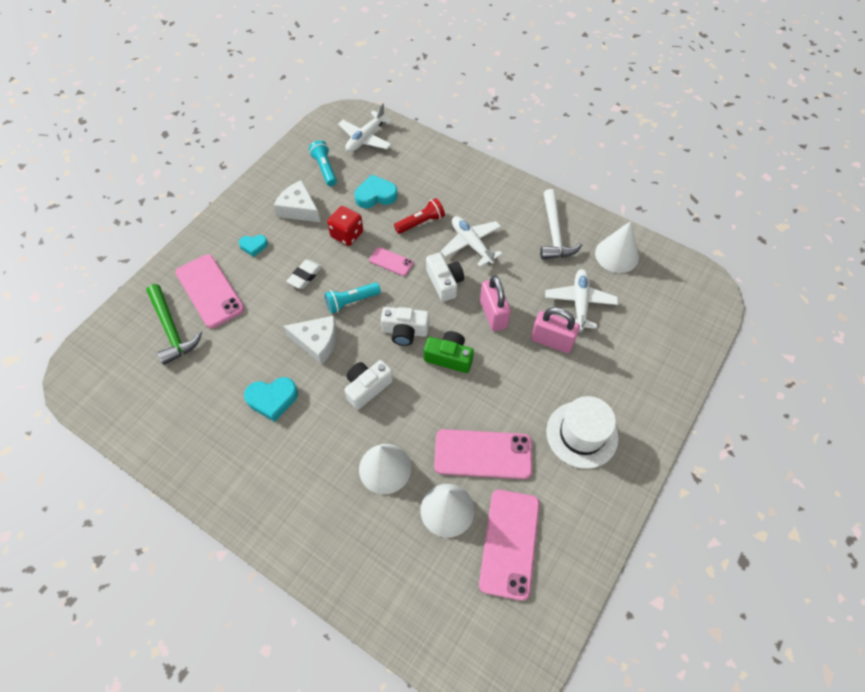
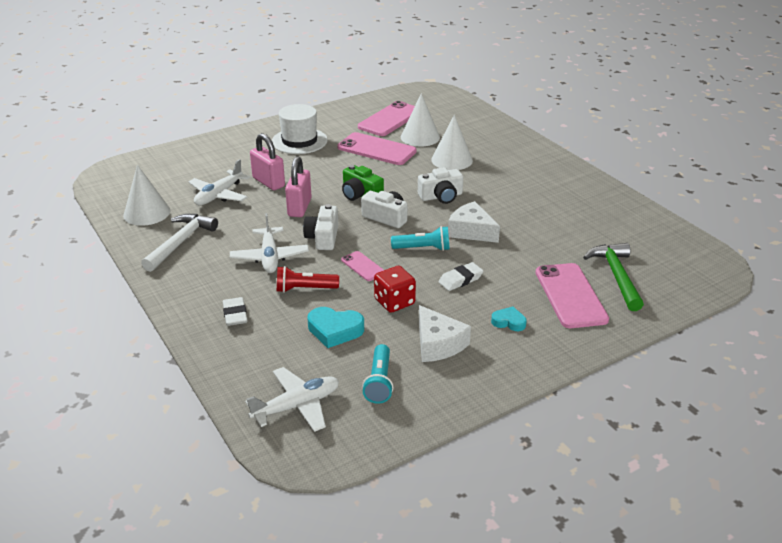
camera: 155 degrees left, 25 degrees down
turquoise heart [244,377,298,422] -> none
none -> white eraser [223,297,247,326]

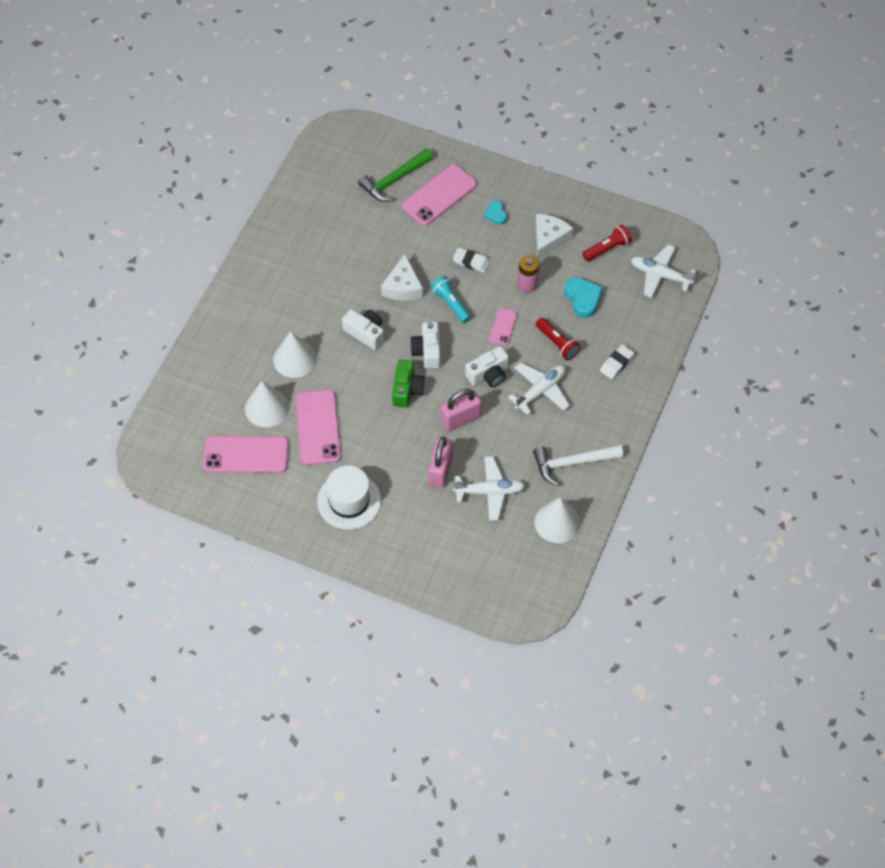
camera: 125 degrees left, 25 degrees up
turquoise flashlight [362,344,394,404] -> red flashlight [582,225,632,261]
red dice [374,266,416,313] -> pink battery [518,255,539,293]

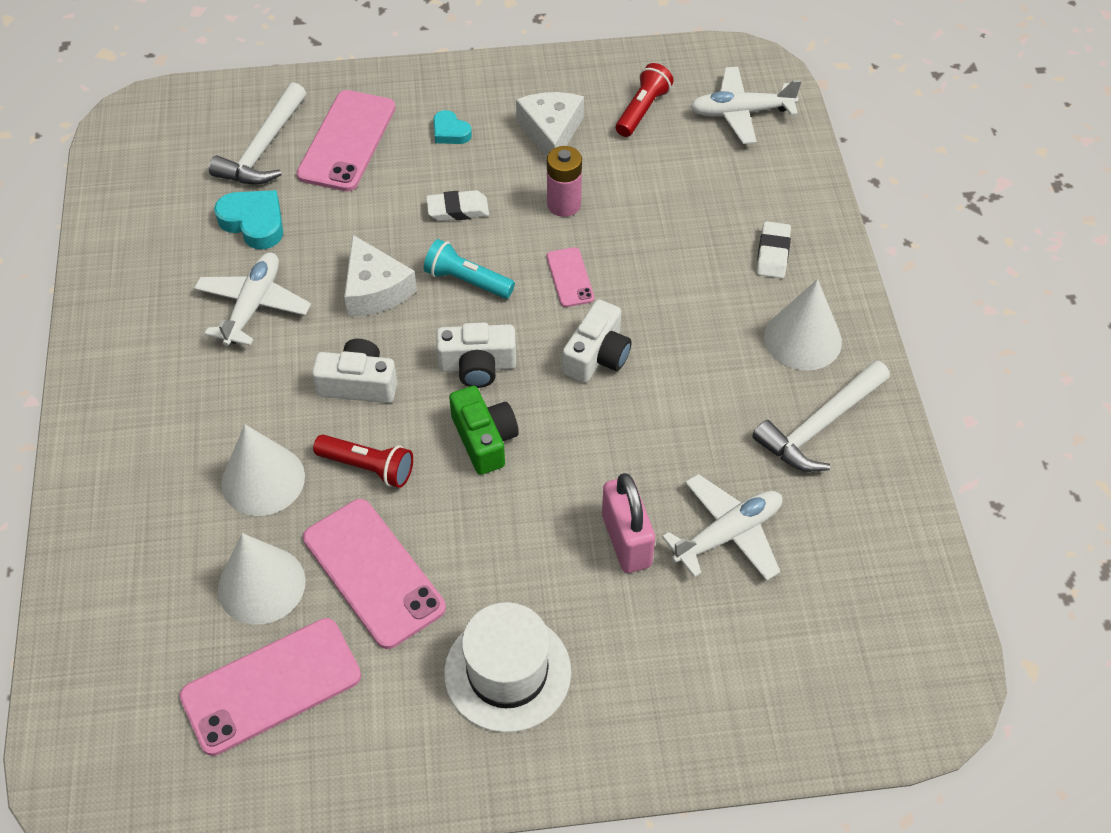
camera: 30 degrees left, 5 degrees down
green hammer [358,148,434,202] -> white hammer [209,82,306,185]
white camera [410,322,440,369] -> white camera turned 60 degrees counterclockwise [436,322,516,388]
pink padlock [441,389,481,431] -> none
white plane [508,362,570,415] -> white plane moved to [194,253,311,346]
white cone [534,497,580,543] -> white cone moved to [764,279,842,371]
red flashlight [536,318,580,360] -> red flashlight moved to [313,435,413,488]
turquoise heart [564,277,603,318] -> turquoise heart moved to [214,190,283,249]

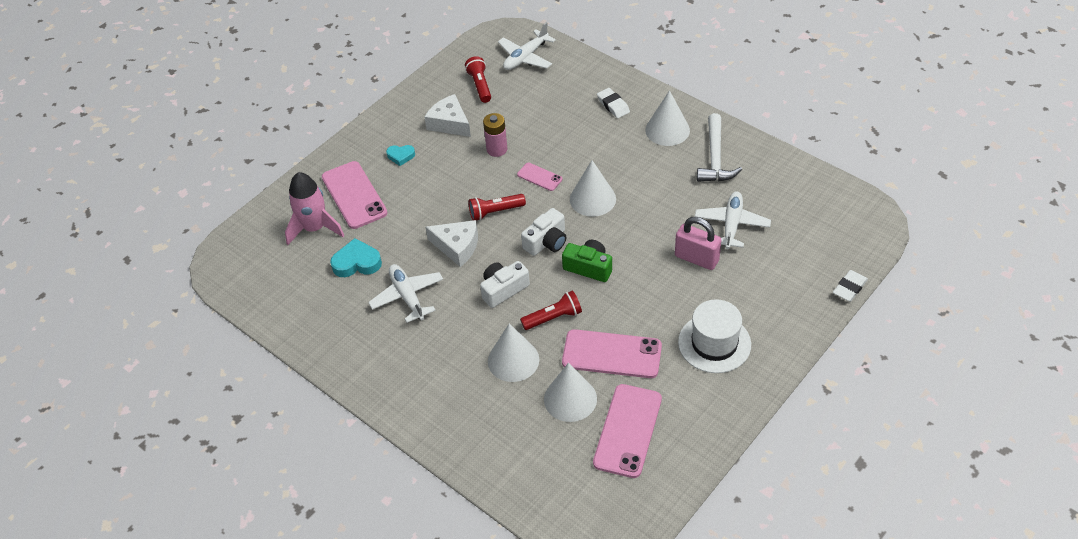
camera: 40 degrees left, 5 degrees down
white hammer [209,82,306,185] -> pink rocket [285,172,345,245]
turquoise flashlight [424,239,515,299] -> red flashlight [468,194,526,221]
white eraser [426,190,489,221] -> white eraser moved to [833,270,868,302]
white camera [562,299,632,383] -> white cone [570,160,616,217]

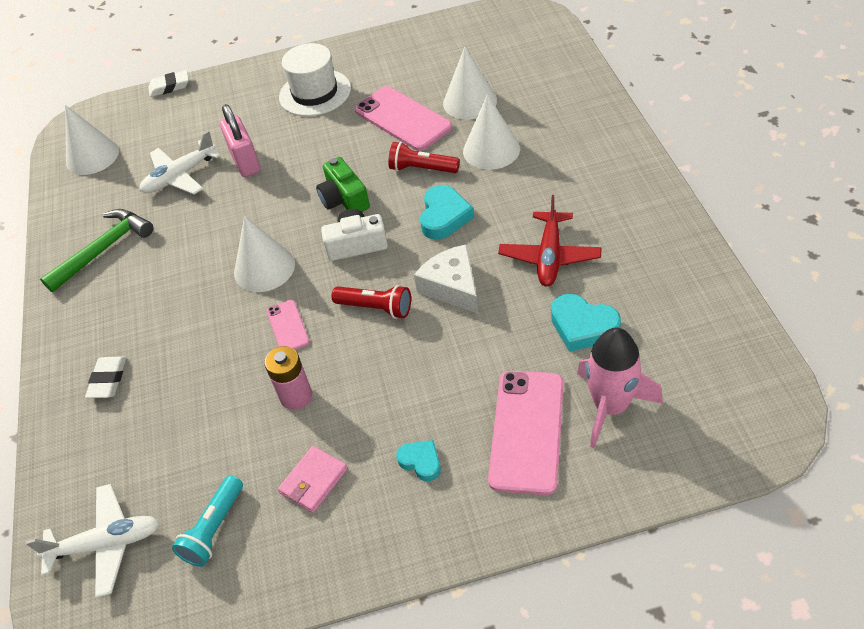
camera: 140 degrees left, 0 degrees up
white plane [368,264,443,323] -> red plane [498,195,602,287]
white cheese [425,94,471,137] -> pink wallet [278,446,348,513]
red flashlight [465,56,491,103] -> turquoise flashlight [172,475,243,567]
white camera [480,261,530,308] -> turquoise heart [420,185,474,240]
pink phone [593,384,662,478] -> none
white cone [645,90,690,146] -> white cone moved to [65,105,119,175]
white hammer [697,113,742,182] -> green hammer [40,209,153,292]

